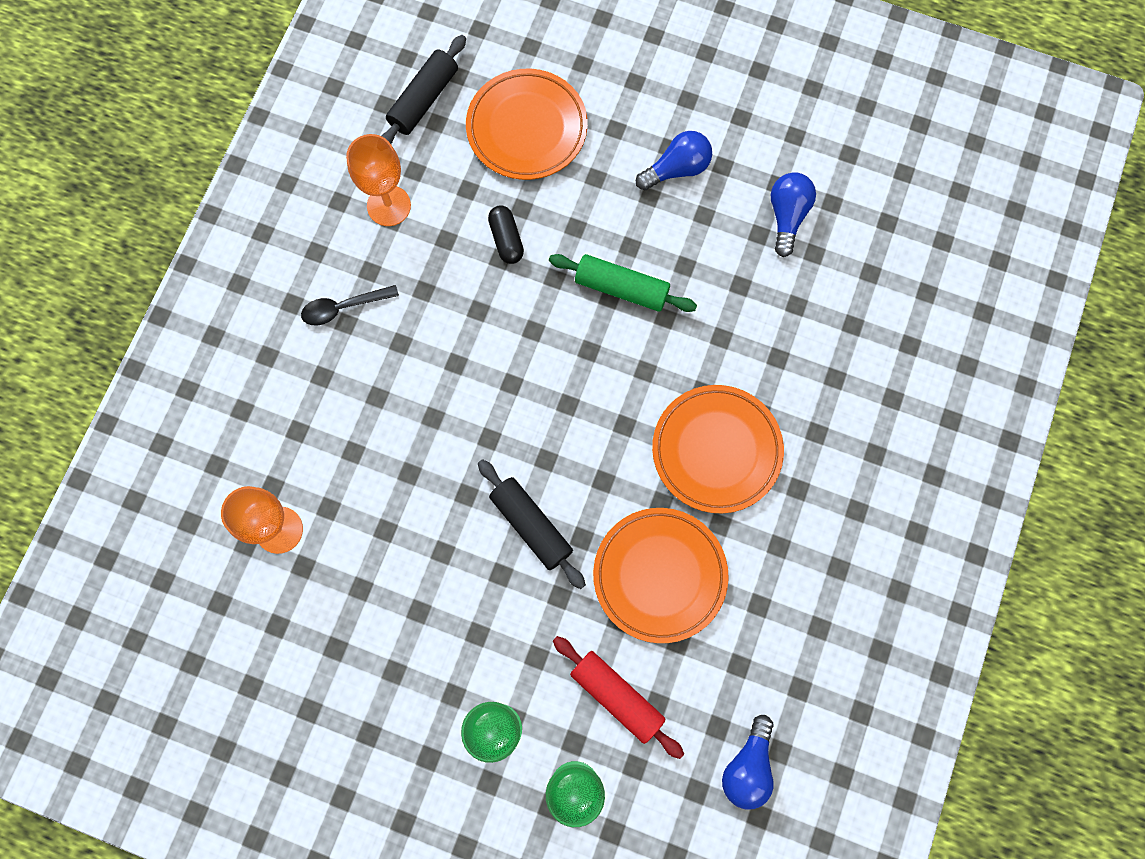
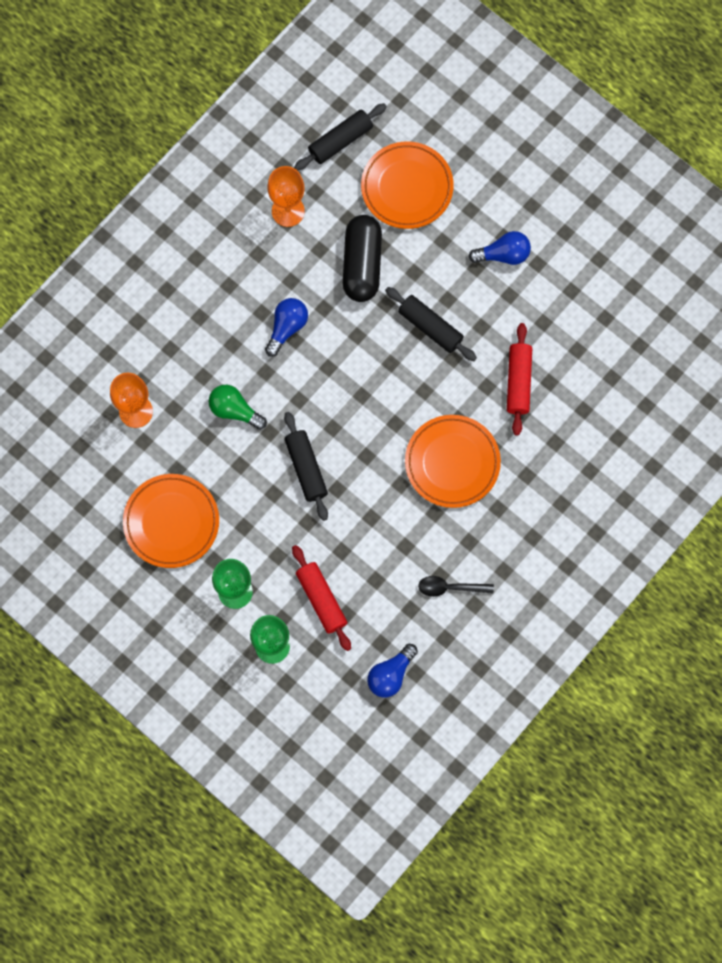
camera: 20 degrees right, 0 degrees up
black spoon [301,285,399,325] -> black spoon moved to [418,576,494,597]
black capsule [488,205,524,264] -> black capsule [343,215,382,302], size x1.93
green rolling pin [549,254,697,312] -> black rolling pin [385,287,477,361]
orange plate [593,508,729,643] -> orange plate moved to [123,474,219,568]
blue light bulb [771,172,816,257] -> blue light bulb moved to [265,298,308,357]
none -> green light bulb [208,385,267,430]
none -> red rolling pin [507,323,532,436]

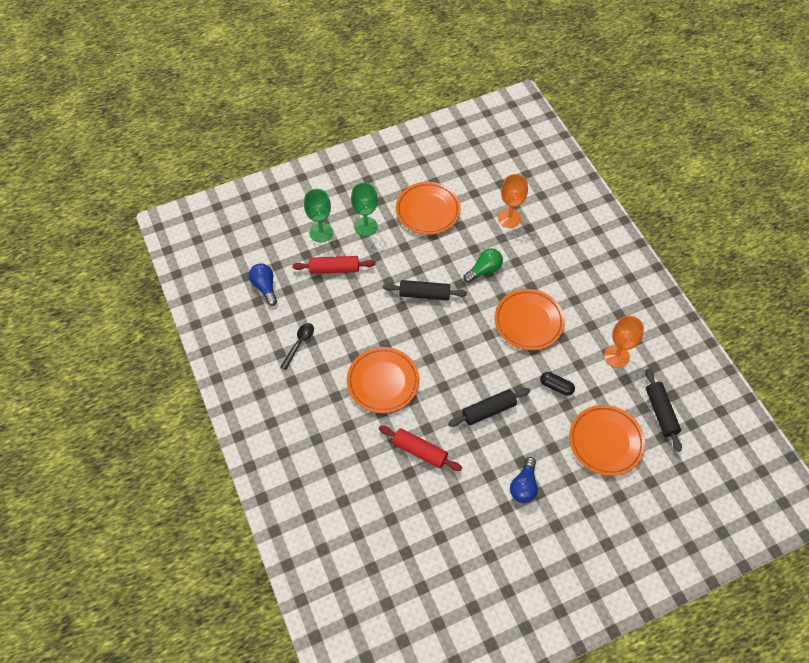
camera: 115 degrees right, 15 degrees down
blue light bulb [265,298,308,357] -> orange plate [495,289,565,350]
black capsule [343,215,382,302] -> black capsule [540,372,575,396], size x0.52

